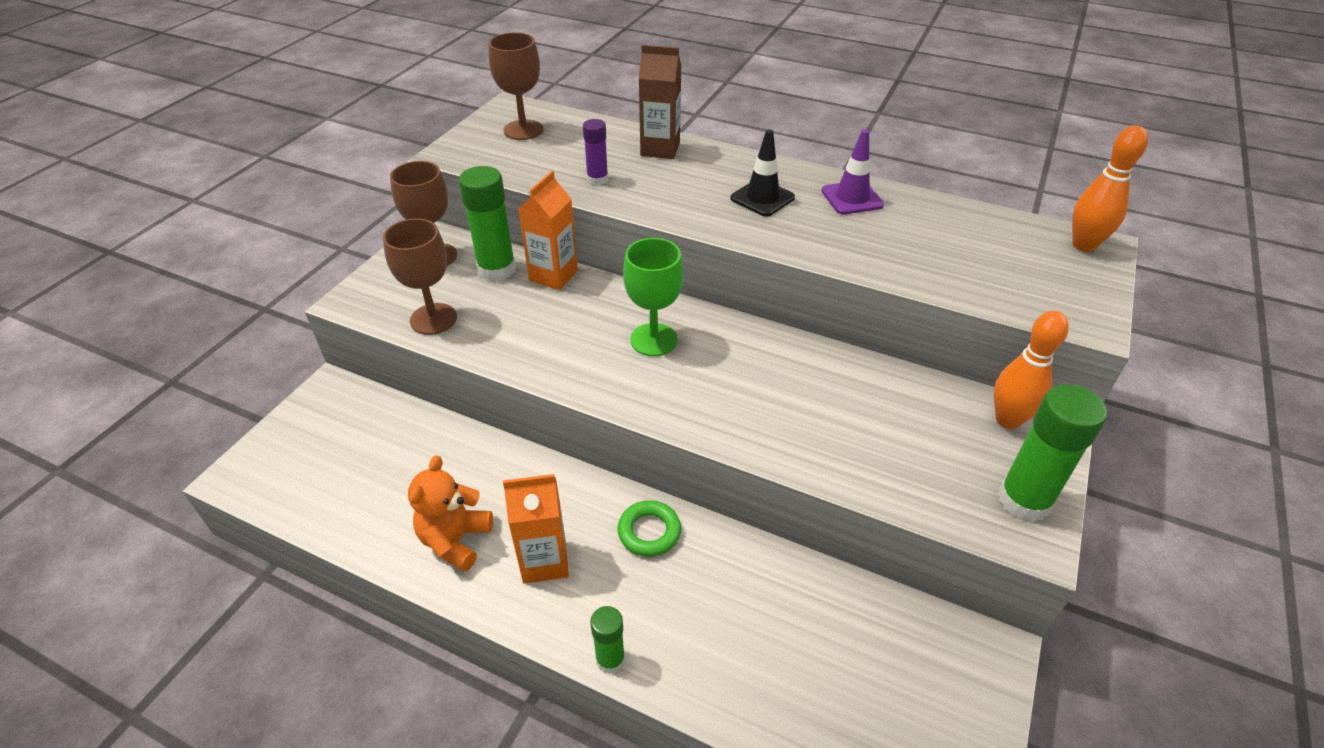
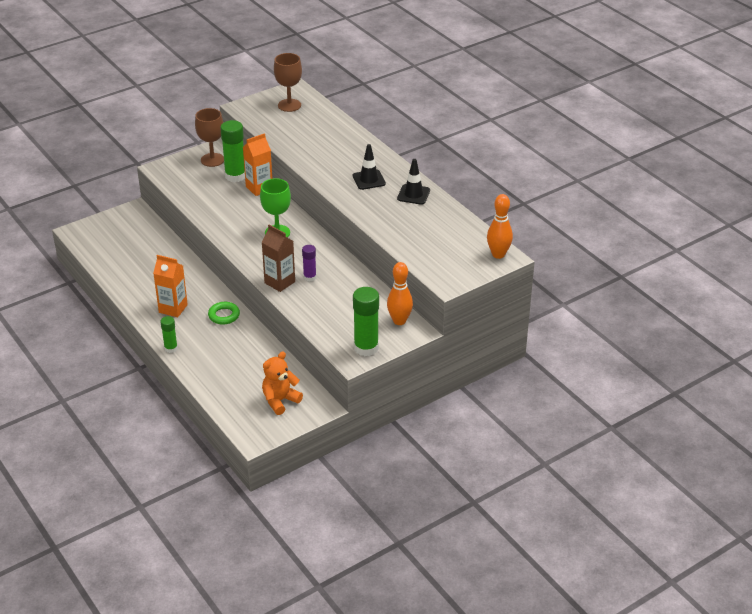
camera: 30 degrees right, 5 degrees down
brown goblet [383,218,457,335] -> none
orange teddy bear [408,455,493,572] -> orange teddy bear moved to [262,351,303,415]
purple glue stick [583,119,608,185] -> purple glue stick moved to [302,245,317,281]
brown carton [638,45,681,159] -> brown carton moved to [262,224,295,292]
purple traffic cone [821,129,884,215] -> black traffic cone [397,159,430,205]

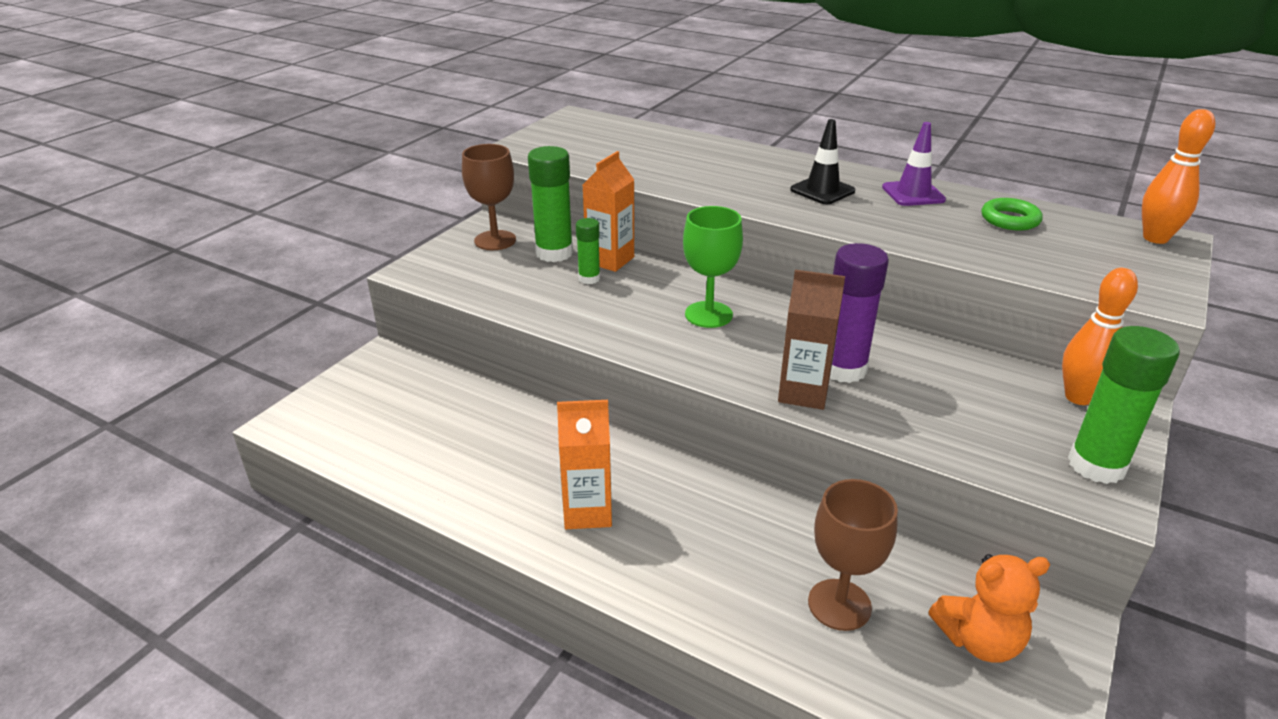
camera: 25 degrees left, 5 degrees down
green glue stick [161,316,178,353] -> green glue stick moved to [576,218,600,284]
green ring [208,302,240,325] -> green ring moved to [982,198,1043,231]
orange teddy bear [262,351,303,415] -> orange teddy bear turned 120 degrees counterclockwise [929,554,1050,663]
brown goblet [274,53,302,112] -> brown goblet moved to [808,479,898,631]
purple glue stick [302,245,317,281] -> purple glue stick [830,243,889,383], size x1.79
black traffic cone [397,159,430,205] -> purple traffic cone [882,122,946,206]

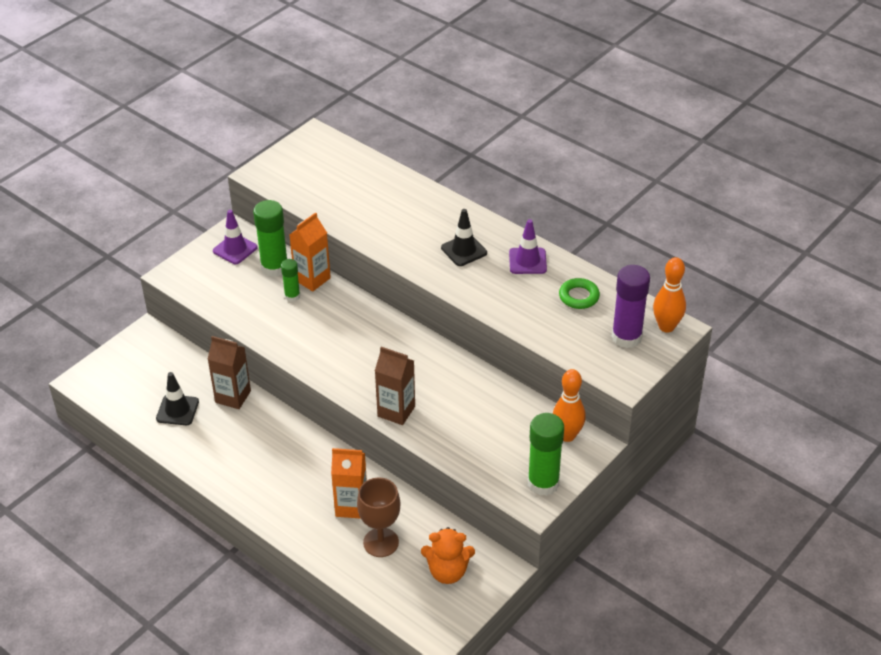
camera: 10 degrees right, 10 degrees up
brown goblet [462,144,516,250] -> purple traffic cone [213,210,258,264]
orange carton [557,400,612,529] -> orange carton moved to [331,448,367,519]
green goblet [683,206,743,328] -> none
purple glue stick [830,243,889,383] -> purple glue stick moved to [612,265,650,348]
none -> black traffic cone [156,372,199,425]
none -> brown carton [208,336,251,409]

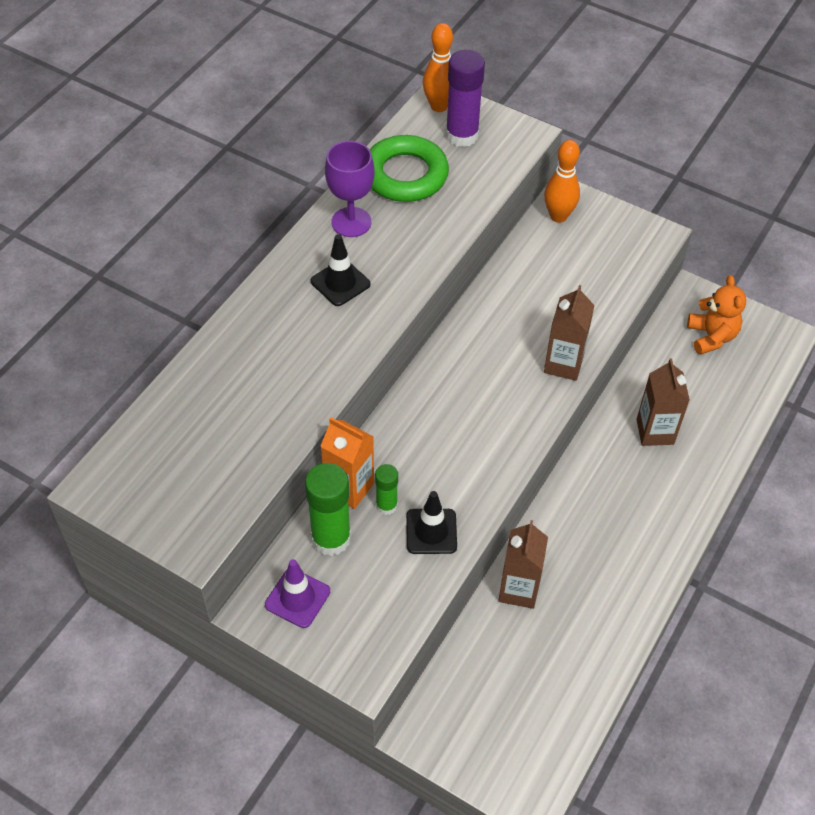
camera: 100 degrees left, 10 degrees up
black traffic cone [156,372,199,425] -> black traffic cone moved to [406,491,457,554]
orange carton [331,448,367,519] -> brown carton [637,358,690,446]
brown goblet [357,478,401,557] -> none
purple traffic cone [509,219,547,274] -> purple goblet [325,141,374,237]
green glue stick [528,413,564,496] -> none
green ring [559,278,600,309] -> green ring [369,135,449,202], size x1.83

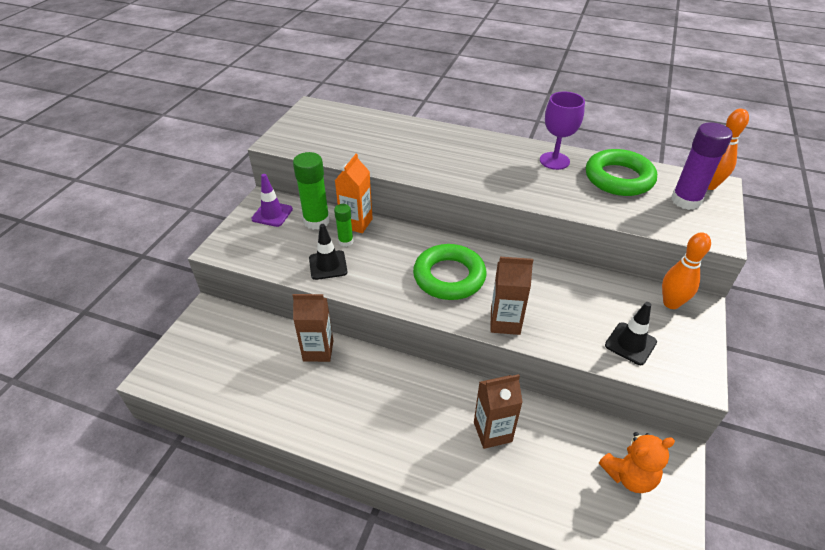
camera: 80 degrees right, 10 degrees down
black traffic cone [311,234,371,306] -> black traffic cone moved to [605,302,657,365]
none -> green ring [413,244,486,300]

